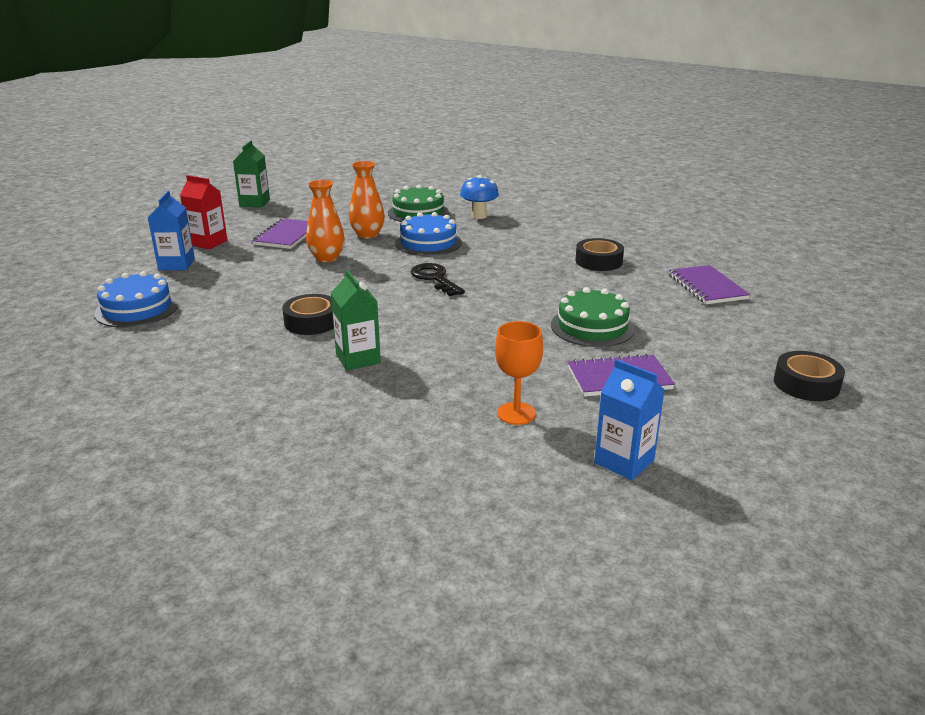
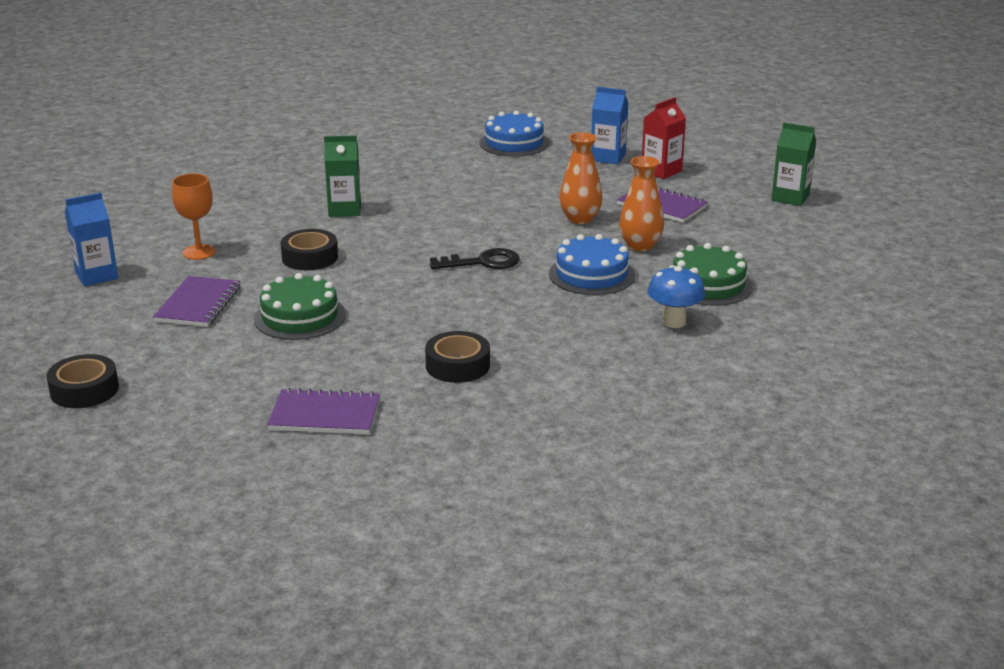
camera: 110 degrees right, 0 degrees up
black tape [282,294,334,335] -> black tape moved to [281,229,338,270]

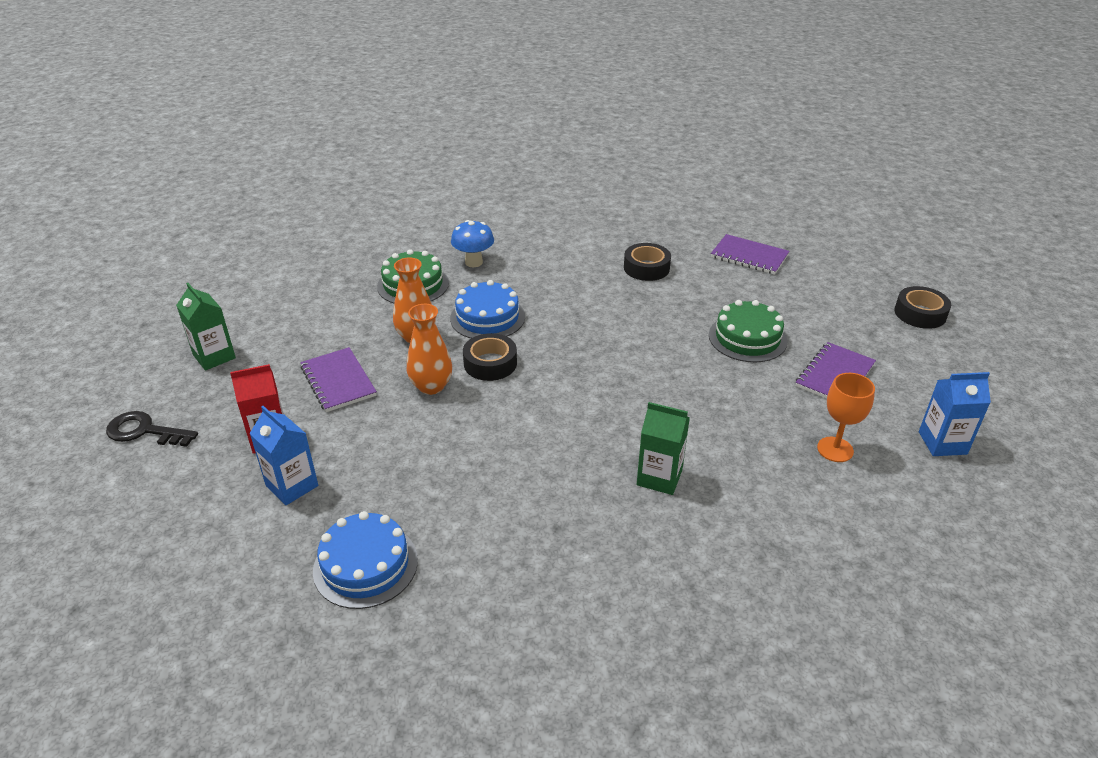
camera: 155 degrees left, 10 degrees up
black tape [281,229,338,270] -> black tape moved to [463,333,517,381]
black key [430,248,520,269] -> black key moved to [106,411,198,447]

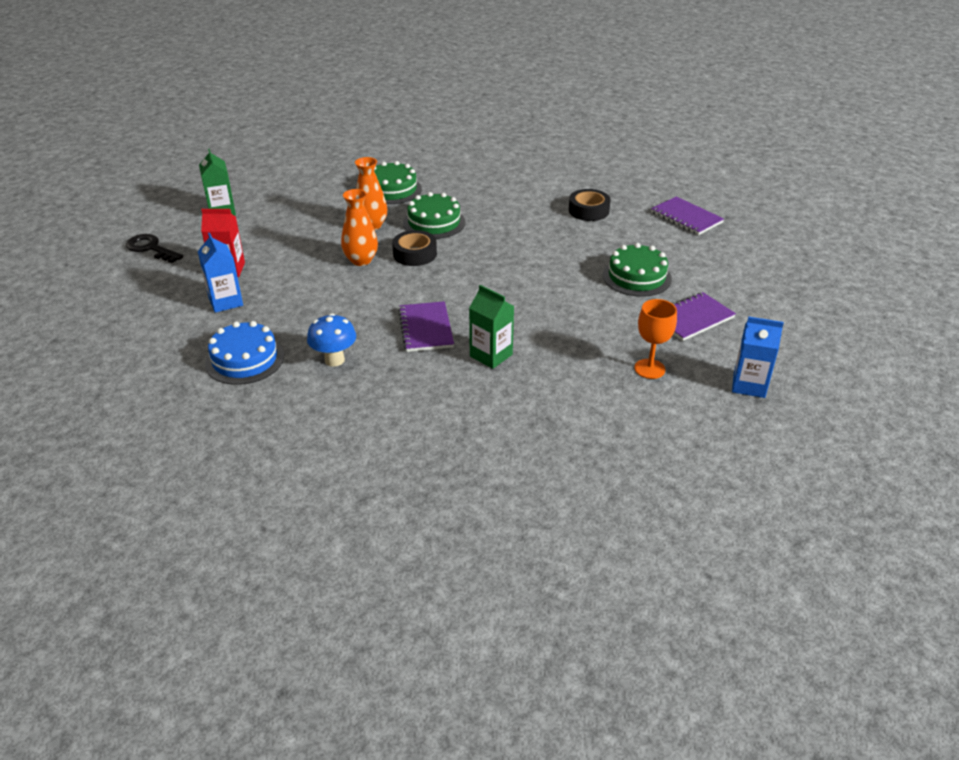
camera: 20 degrees right, 0 degrees up
purple notebook [300,347,377,412] -> purple notebook moved to [398,301,454,352]
blue cake [450,280,525,338] -> green cake [403,192,466,239]
blue mushroom [451,220,494,267] -> blue mushroom moved to [307,313,356,367]
black tape [894,286,951,329] -> none

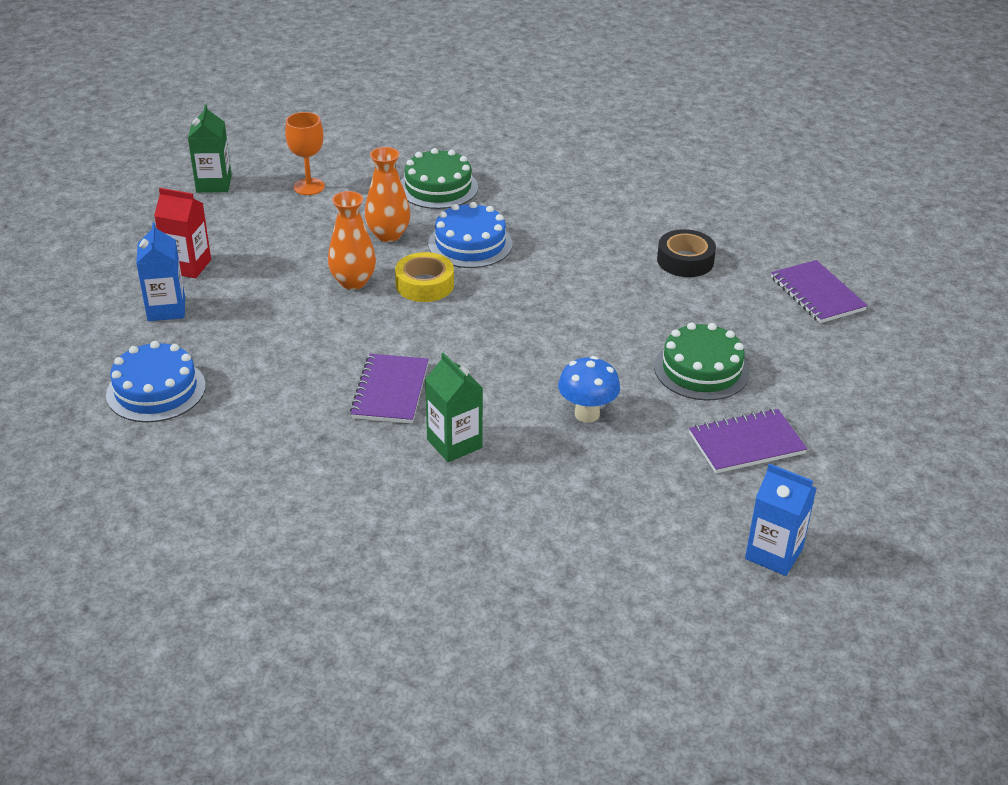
camera: 15 degrees right, 0 degrees up
black key [126,234,183,263] -> none
blue mushroom [307,313,356,367] -> blue mushroom moved to [558,356,620,423]
black tape [392,230,437,266] -> yellow tape [395,252,454,302]
green cake [403,192,466,239] -> blue cake [428,202,513,268]
orange goblet [634,299,677,379] -> orange goblet moved to [285,112,325,195]

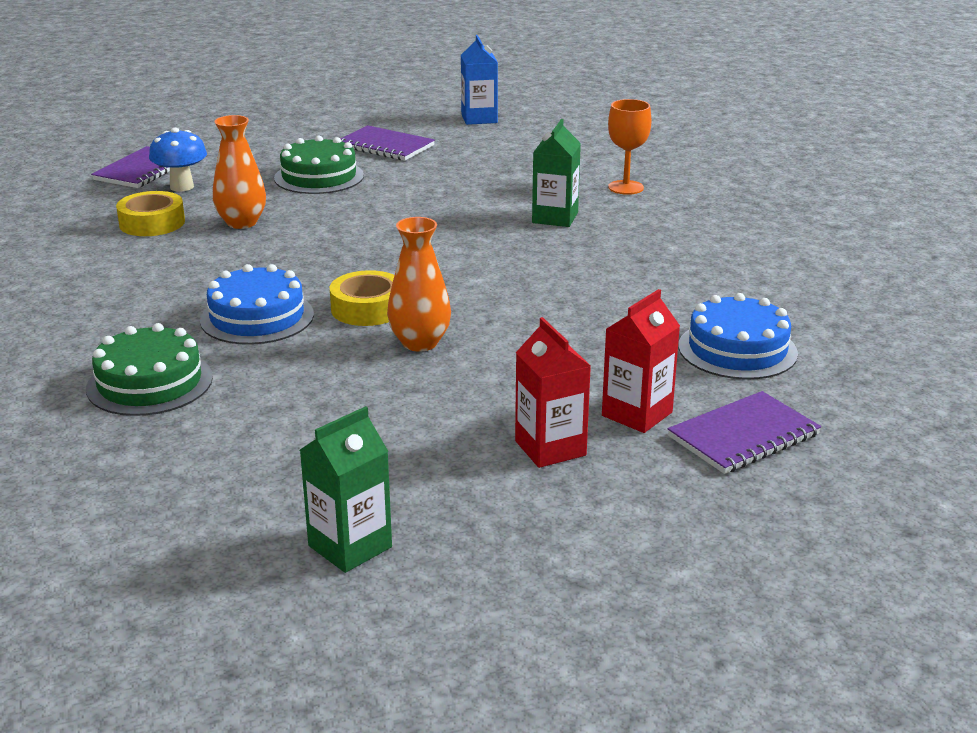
camera: 130 degrees left, 10 degrees down
blue carton [136,222,185,321] -> red carton [602,289,680,433]
orange goblet [285,112,325,195] -> orange goblet moved to [608,99,651,195]
purple notebook [350,354,429,424] -> purple notebook moved to [668,391,821,474]
orange vase [365,147,411,242] -> orange vase moved to [213,115,266,229]
blue mushroom [558,356,620,423] -> blue mushroom moved to [149,128,207,192]
black tape [657,229,716,277] -> yellow tape [116,191,185,236]

